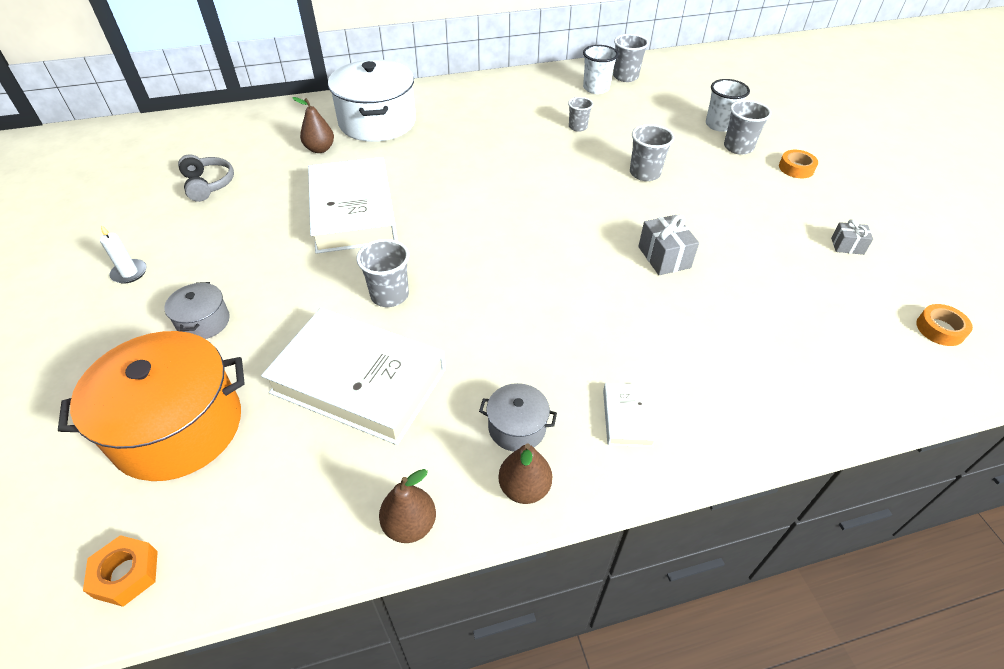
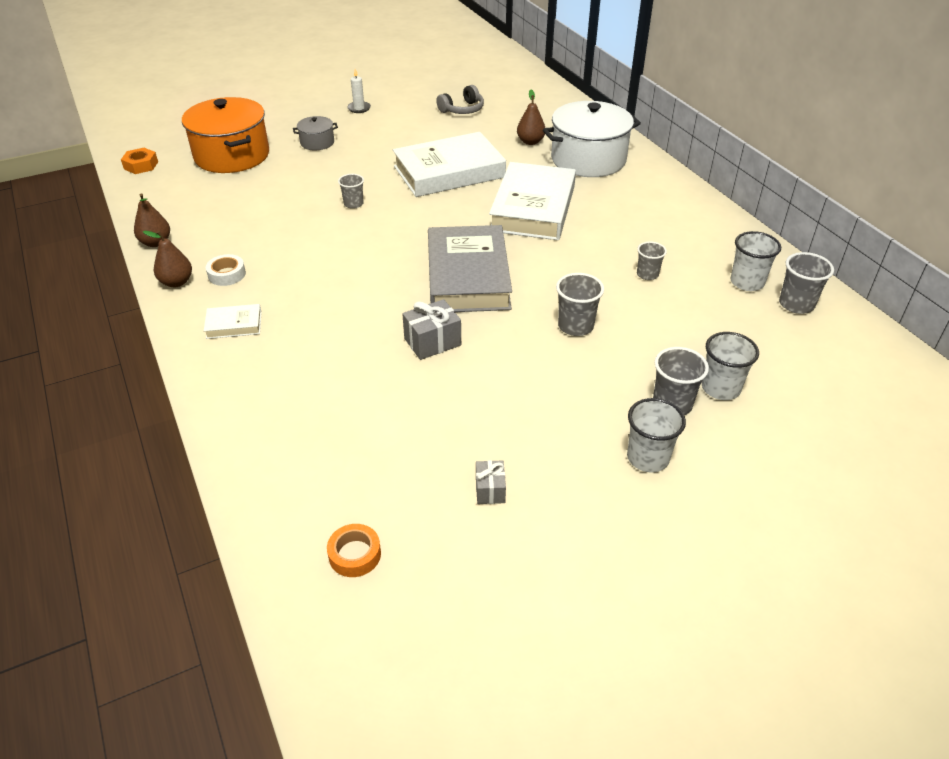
camera: 80 degrees right, 5 degrees down
white book [261,308,446,445] -> white book moved to [489,162,576,240]
grey cup [356,239,409,307] -> grey cup [338,174,364,209], size x0.66
grey pot [479,383,557,452] -> white tape [206,254,246,286]
orange tape [779,150,818,178] -> white cup [627,398,686,472]
none -> grey book [428,225,512,312]

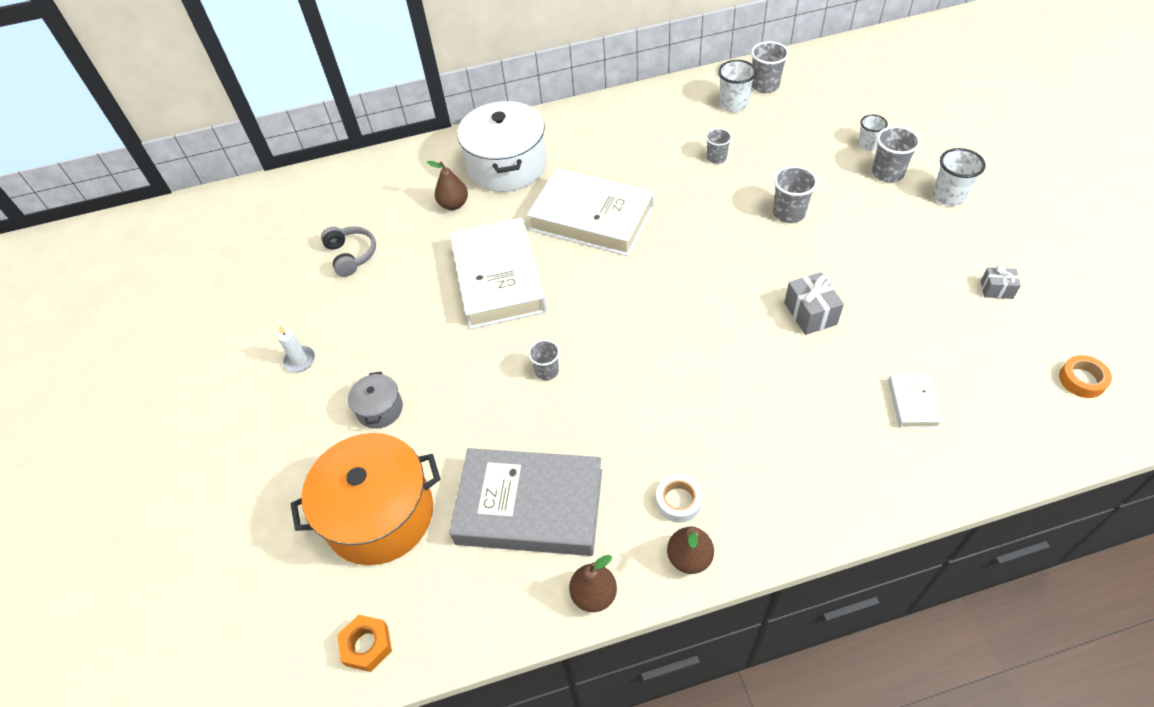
camera: 75 degrees left, 10 degrees up
white book [204,304,262,339] -> white book moved to [888,374,943,428]
grey book [428,225,512,312] -> grey book moved to [449,448,602,556]
white cup [702,332,759,400] -> white cup [858,115,888,151], size x0.66

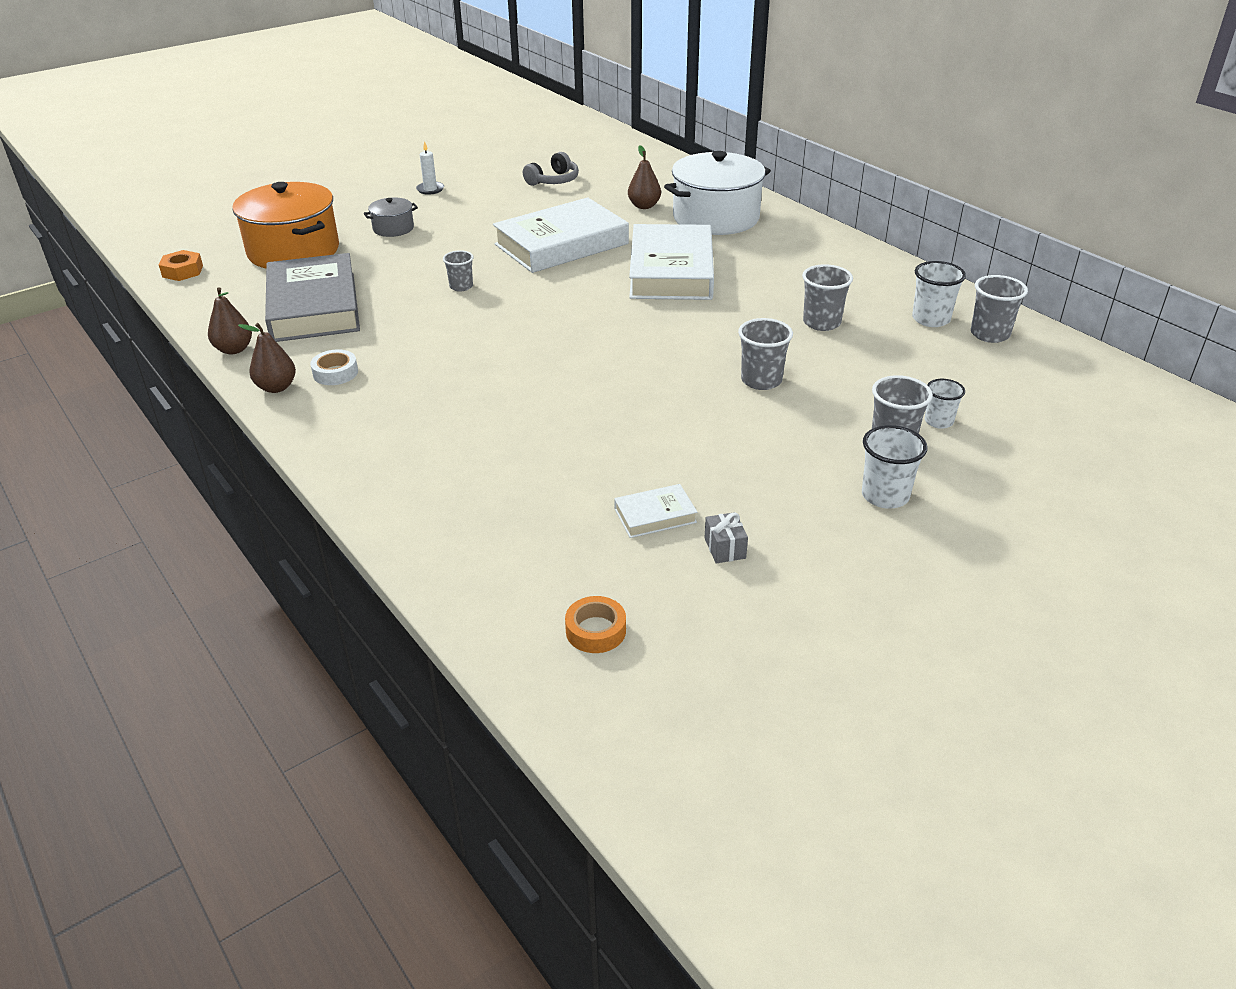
camera: 65 degrees right, 15 degrees down
grey cup [706,128,732,164] -> grey cup [802,264,853,331], size x1.52
grey gift [784,272,844,335] -> none
white book [888,374,943,428] -> white book moved to [614,484,697,538]

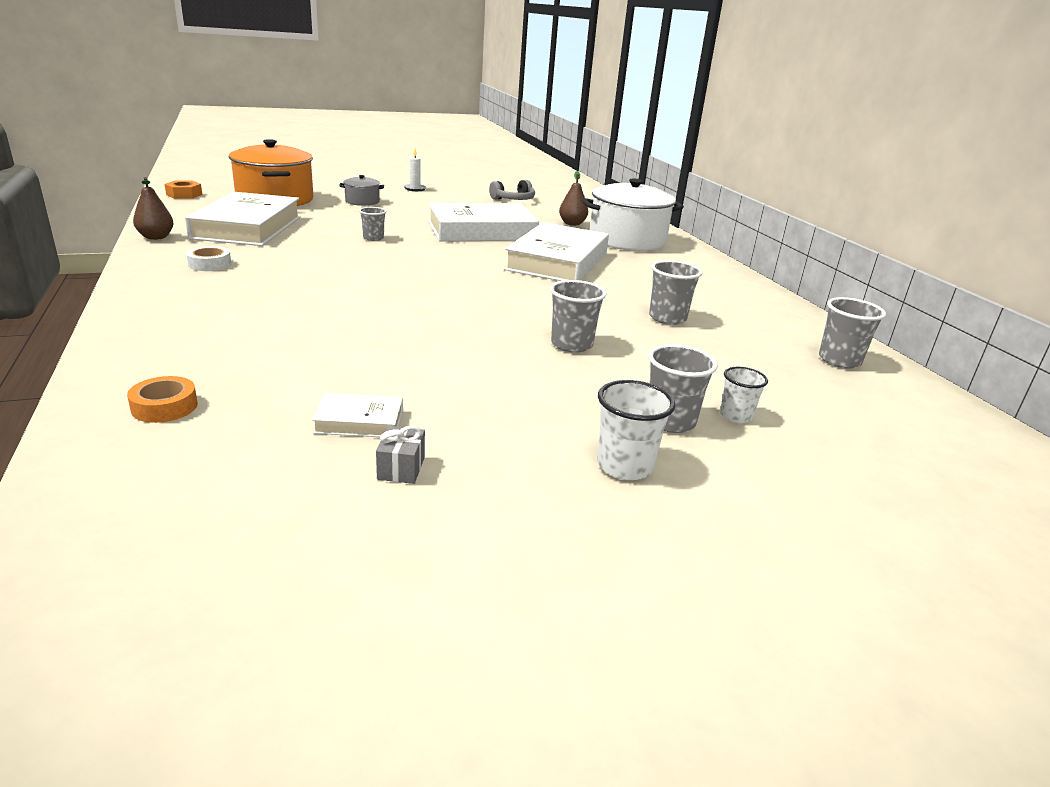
camera: 15 degrees right, 10 degrees down
brown pear [238,323,296,393] -> none
grey book [265,253,360,342] -> white book [185,192,301,246]
orange tape [565,596,626,653] -> orange tape moved to [127,376,198,423]
white cup [912,261,966,327] -> none

